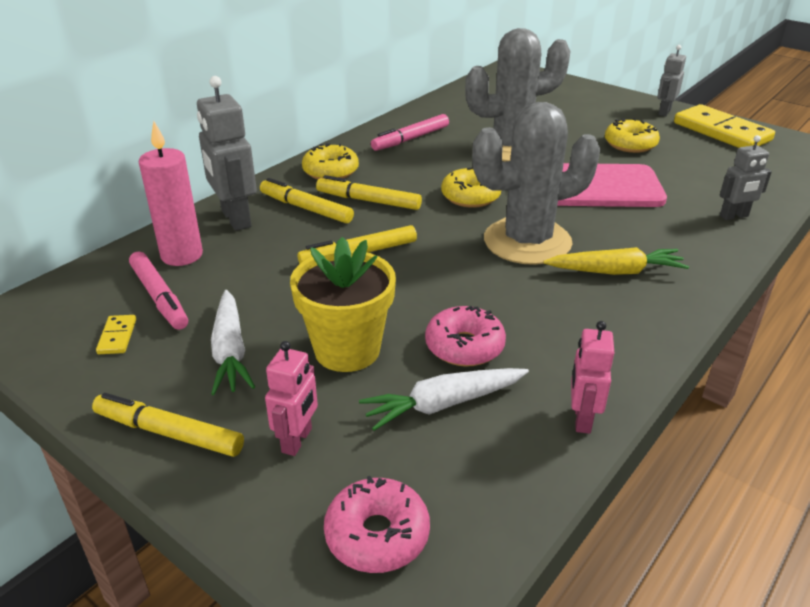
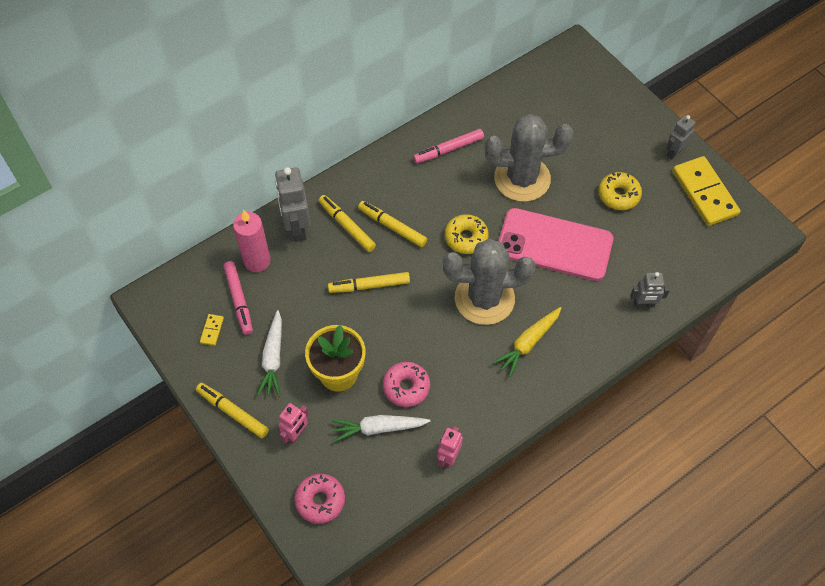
camera: 15 degrees right, 25 degrees up
yellow donut [302,143,359,180] -> none
yellow carrot [543,247,689,275] -> yellow carrot turned 120 degrees clockwise [493,307,561,377]

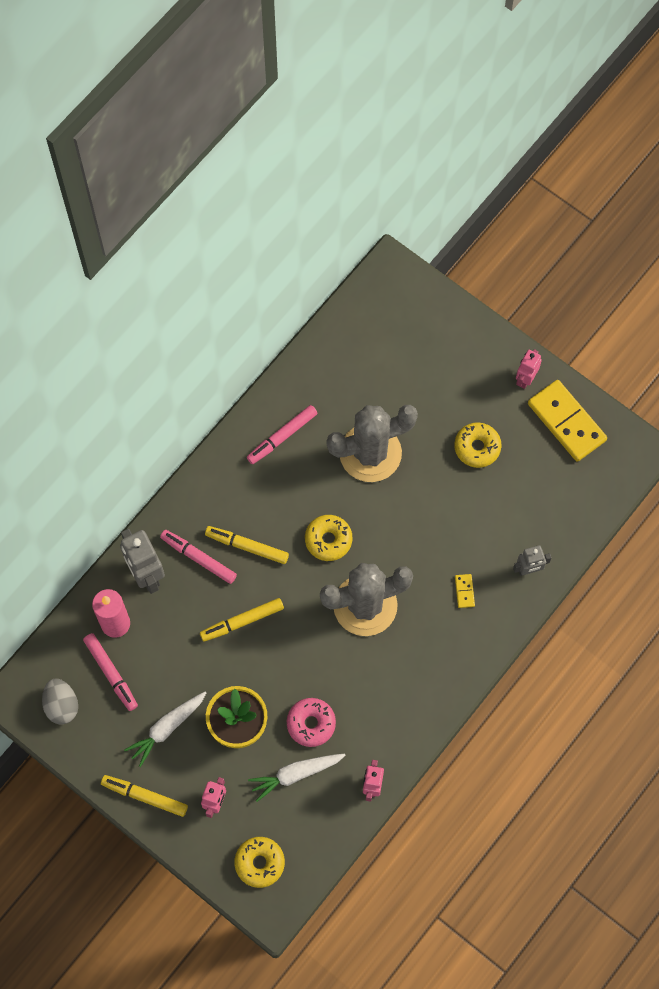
camera: 15 degrees left, 10 degrees up
yellow domino [200,314,224,346] -> yellow domino moved to [455,574,475,608]
white carrot [257,310,282,397] -> white carrot turned 60 degrees clockwise [124,691,207,767]
pink donut [294,474,345,524] -> yellow donut [234,837,285,888]
yellow marker [319,195,376,252] -> pink marker [160,530,237,584]
yellow carrot [493,307,561,377] -> none
pink phone [499,208,613,281] -> none
grey robot [666,115,695,159] -> pink robot [516,349,542,389]
none -> grey egg [42,678,78,725]

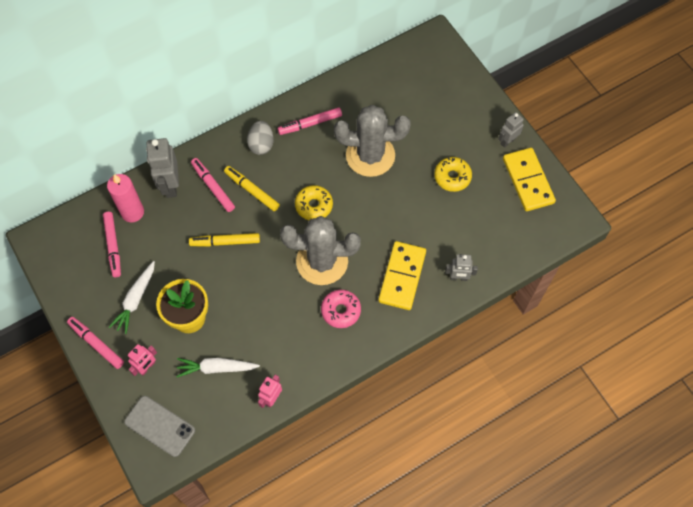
camera: 20 degrees right, 5 degrees down
grey egg [42,678,78,725] -> grey egg moved to [247,121,274,155]
yellow marker [101,775,188,817] -> pink marker [67,317,124,369]
white carrot [124,691,207,767] -> white carrot turned 45 degrees counterclockwise [109,261,155,334]
yellow donut [234,837,285,888] -> grey phone [124,396,195,457]
pink donut [287,698,336,747] -> pink donut moved to [321,290,361,328]
yellow domino [455,574,475,608] -> yellow domino [378,241,426,310], size x2.43
pink robot [516,349,542,389] -> grey robot [498,112,524,148]

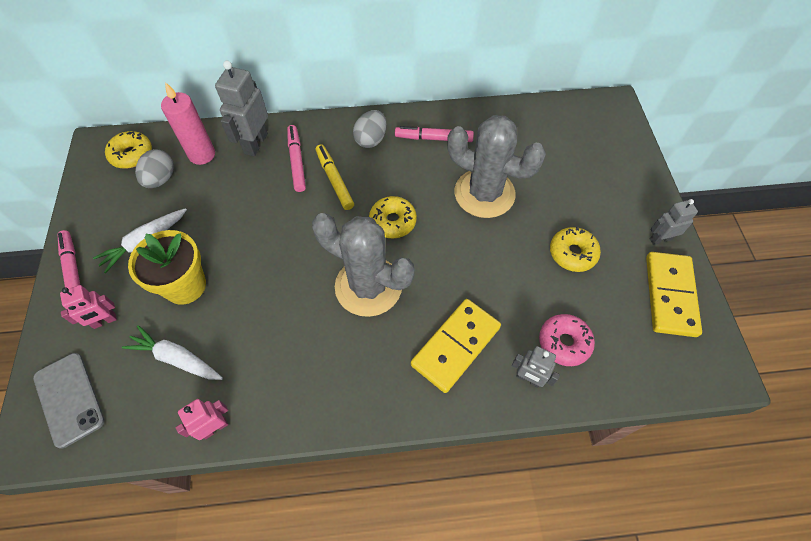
camera: 25 degrees right, 5 degrees down
pink marker [103,212,121,277] -> grey egg [135,149,174,188]
yellow marker [189,233,260,247] -> none
pink donut [321,290,361,328] -> pink donut moved to [539,314,595,366]
none -> yellow donut [105,131,152,169]

